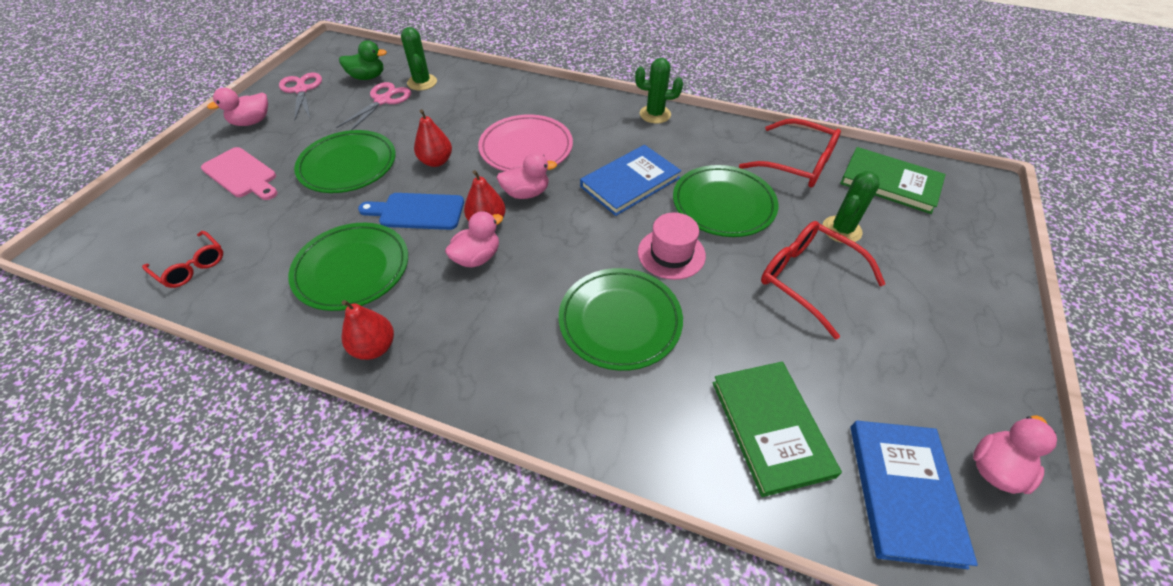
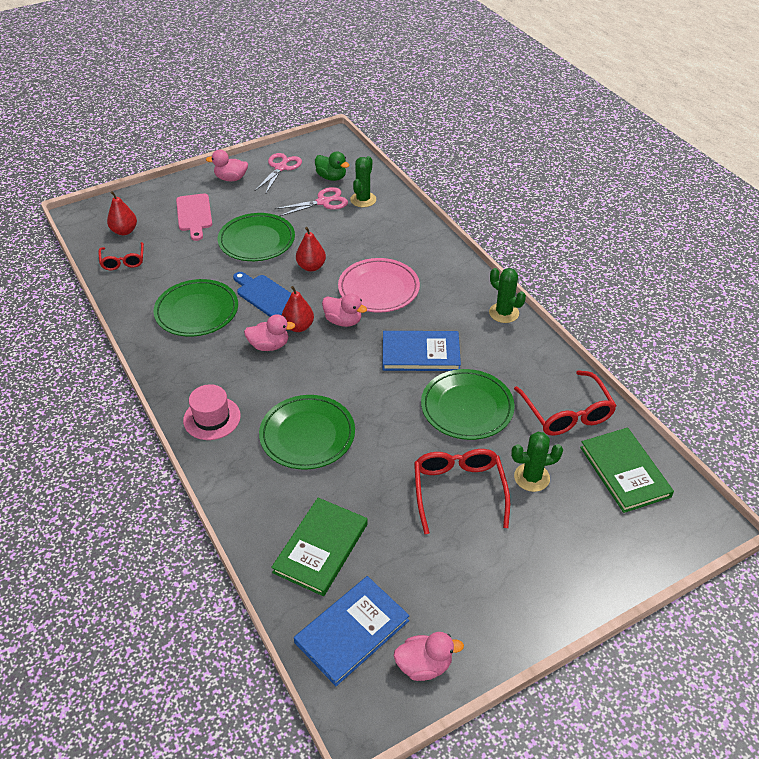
camera: 40 degrees right, 5 degrees down
red pear [341,300,394,360] -> red pear moved to [107,191,137,235]
pink hat [638,212,706,280] -> pink hat moved to [183,384,241,440]

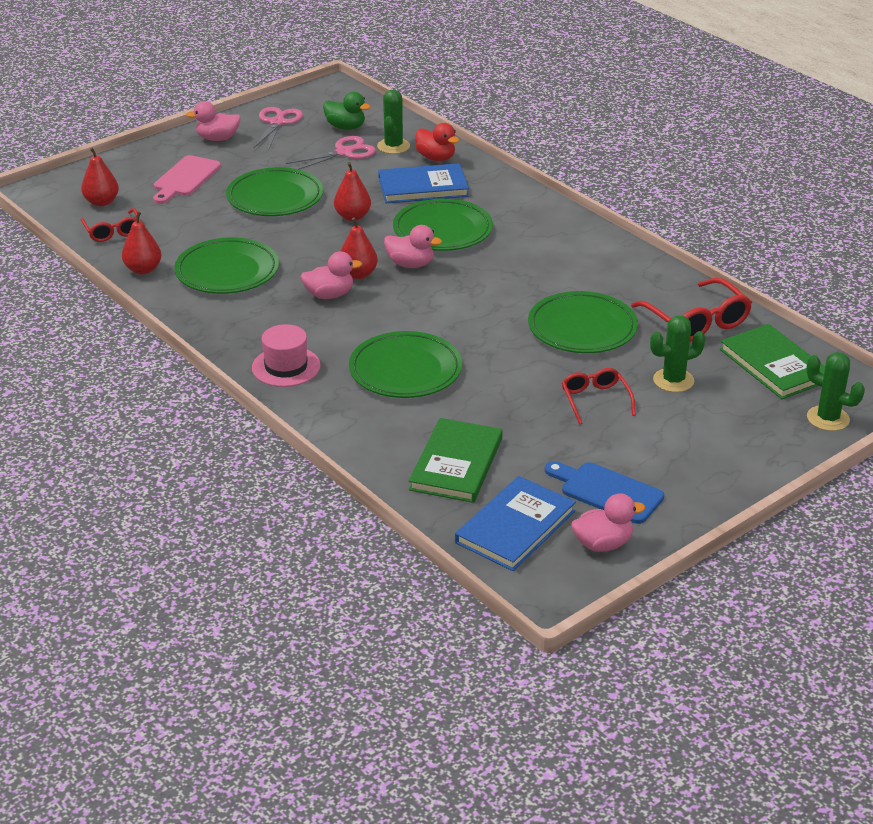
camera: 10 degrees left, 10 degrees down
pink cutting board [176,193,212,241] -> pink cutting board turned 45 degrees clockwise [153,155,221,204]
blue cutting board [233,272,291,317] -> blue cutting board moved to [545,461,664,524]
pink plate [338,258,420,313] -> green plate [393,199,493,251]
blue book [383,331,461,371] -> blue book moved to [378,163,469,203]
red glasses [414,449,510,534] -> red glasses [562,368,636,425], size x0.63
green cactus [489,268,526,323] -> green cactus moved to [806,352,865,431]
none -> red pear [122,212,162,274]
none -> red duck [415,123,459,161]

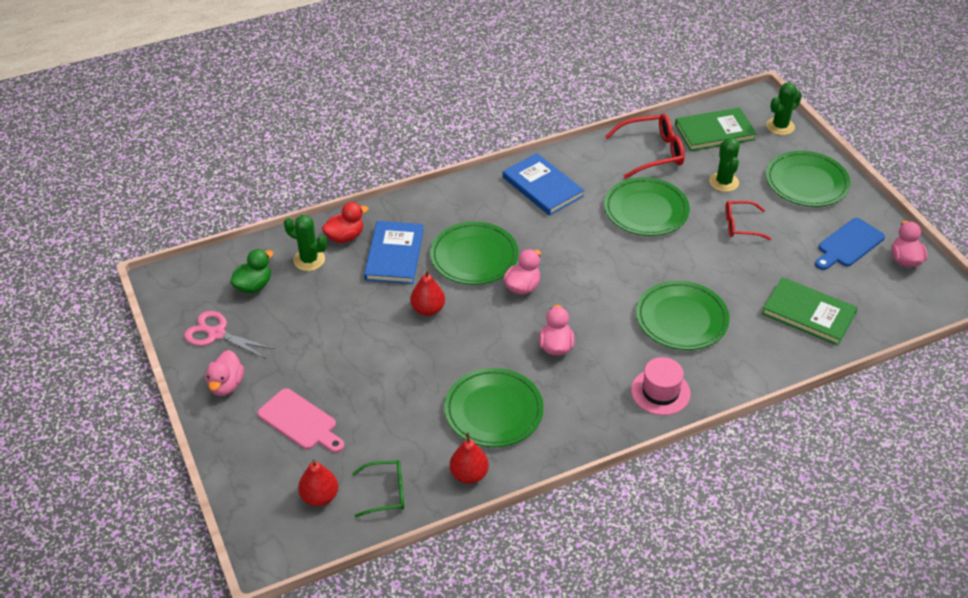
camera: 75 degrees left, 10 degrees up
red glasses [81,208,141,242] -> green glasses [352,460,404,518]
green plate [226,167,323,216] -> green plate moved to [766,151,851,207]
pink scissors [286,136,376,170] -> none
red pear [341,217,378,279] -> none
blue book [455,476,576,571] -> blue book moved to [503,153,584,216]

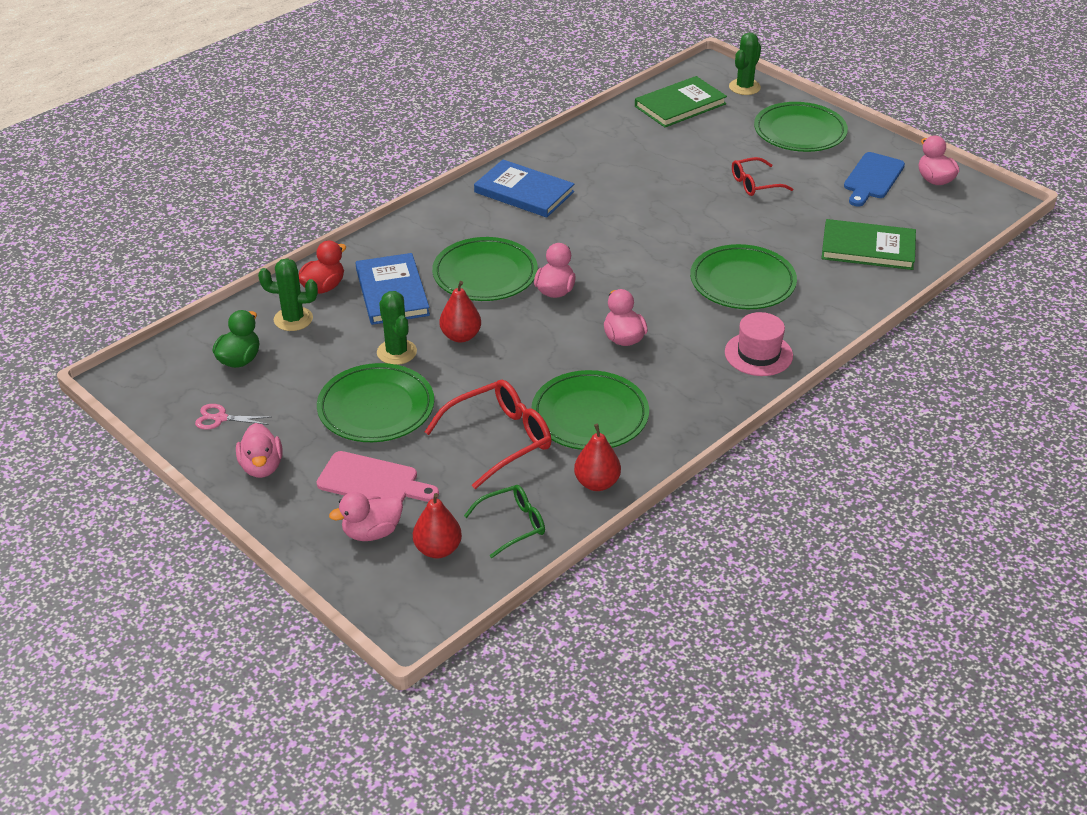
camera: 20 degrees left, 5 degrees down
pink scissors [184,311,275,359] -> pink scissors [195,404,270,430], size x0.64
green plate [604,177,690,236] -> green plate moved to [317,363,434,442]
red glasses [605,114,685,179] -> red glasses moved to [425,380,552,489]
green cactus [709,137,740,192] -> green cactus moved to [377,291,417,365]
none -> pink duck [329,492,403,541]

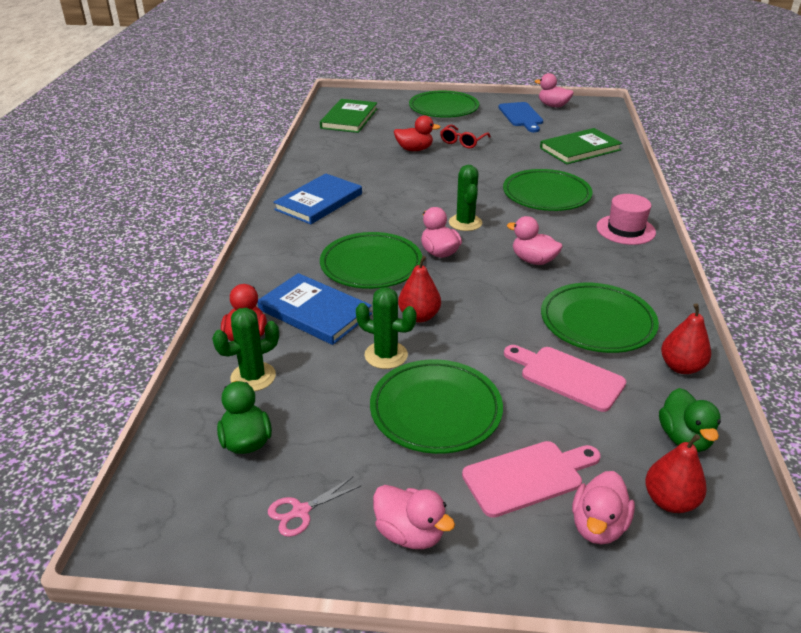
camera: 40 degrees left, 5 degrees down
red glasses [425,380,552,489] -> pink cutting board [504,345,626,412]
green glasses [464,485,545,558] -> green duck [659,388,721,452]
blue book [474,159,574,218] -> blue book turned 45 degrees counterclockwise [273,173,362,224]
green cactus [729,33,761,95] -> green cactus moved to [449,165,482,231]
none -> red duck [394,115,440,151]

